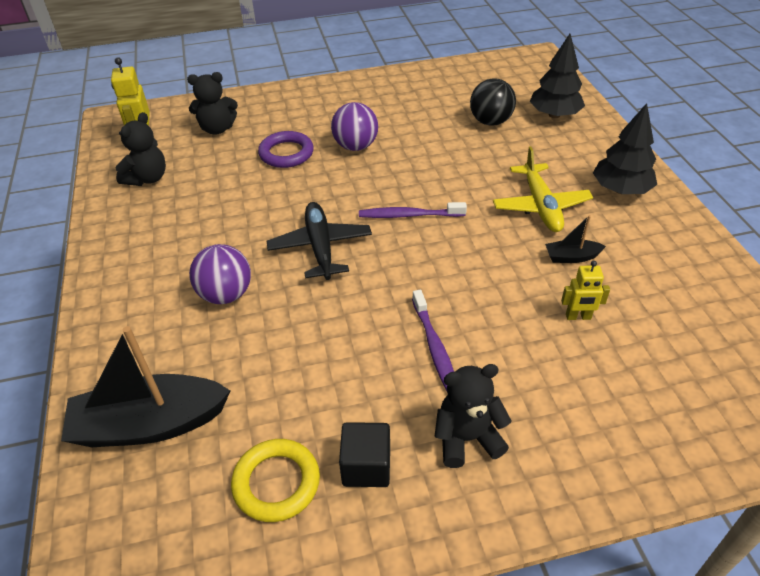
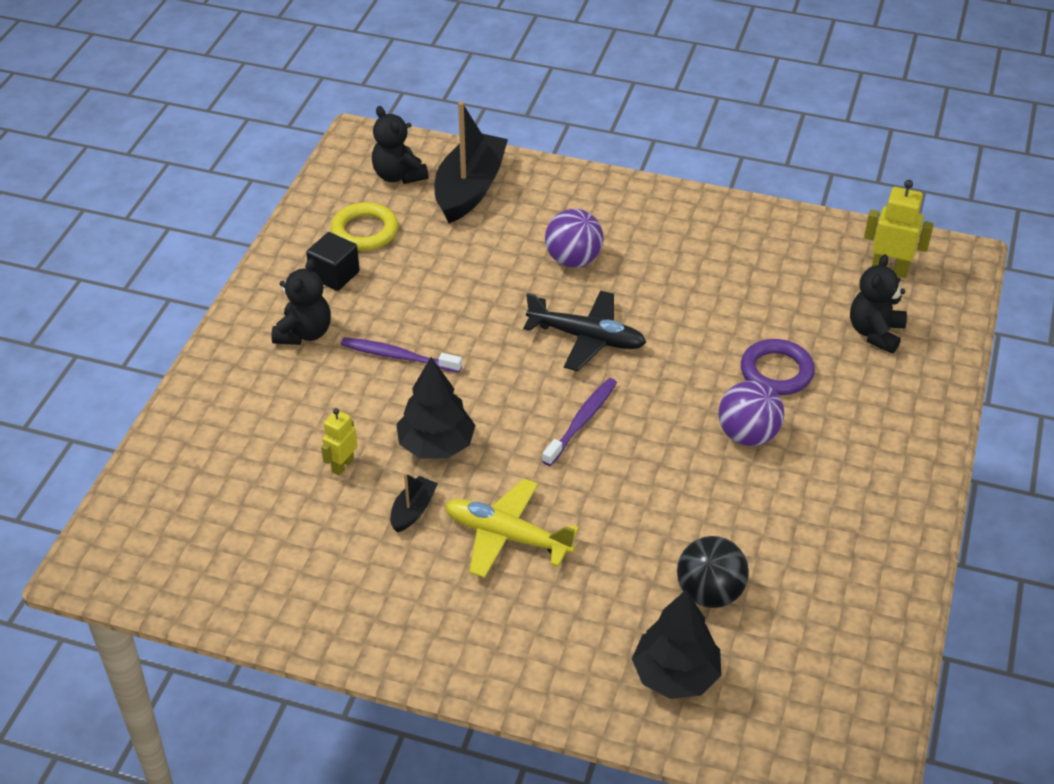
camera: 120 degrees right, 0 degrees up
black teddy bear [115,112,166,186] -> black teddy bear moved to [372,106,429,184]
black tree [593,103,657,194] -> black tree moved to [396,357,476,459]

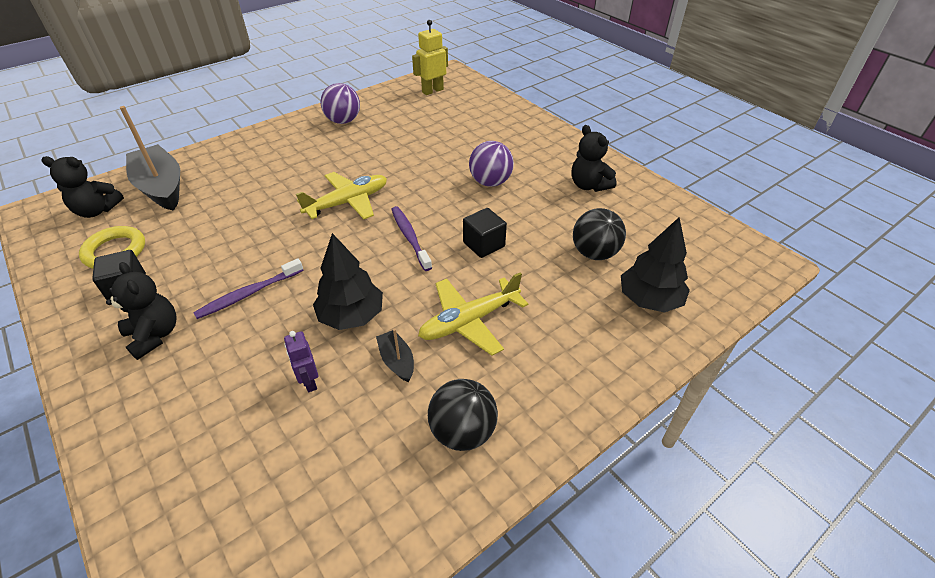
camera: 55 degrees left, 0 degrees up
yellow robot [321,408,357,476] -> purple robot [284,331,318,392]
black plane [523,291,646,371] -> yellow plane [296,172,387,219]
purple ball [545,209,604,267] -> purple ball moved to [320,83,360,124]
purple ring [741,339,815,395] -> none
black teddy bear [850,254,907,354] -> black teddy bear moved to [572,125,617,192]
none -> black ball [428,379,498,451]
none -> black cube [463,208,507,258]

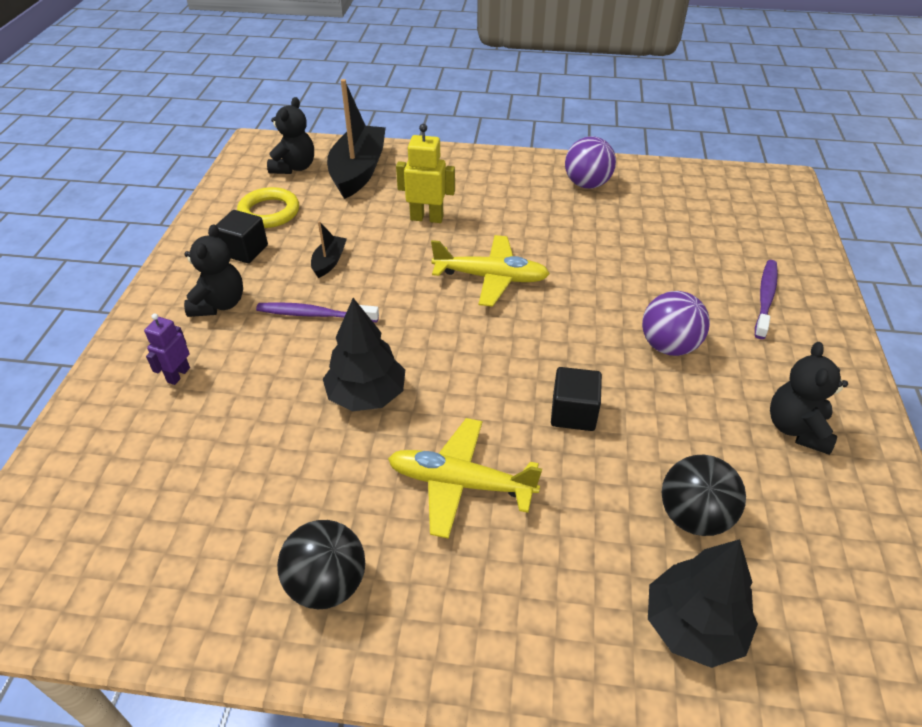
camera: 45 degrees right, 0 degrees up
black teddy bear [41,156,124,218] -> black teddy bear turned 120 degrees counterclockwise [267,97,314,174]
purple robot [284,331,318,392] -> purple robot moved to [144,313,190,385]
black boat [376,328,414,382] -> black boat moved to [311,221,347,278]
purple toothbrush [391,206,432,271] -> purple toothbrush moved to [755,260,778,339]
yellow robot [412,20,448,95] -> yellow robot moved to [396,124,455,223]

